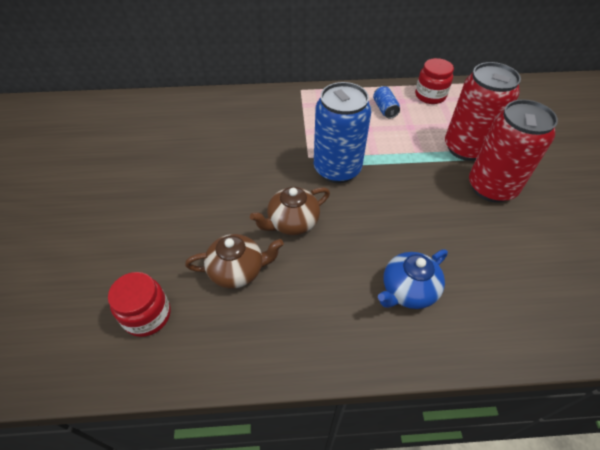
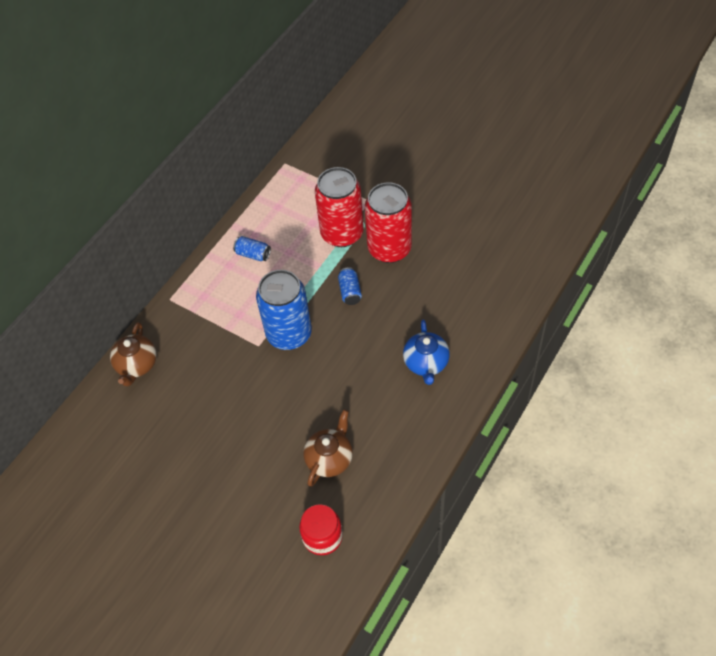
camera: 50 degrees left, 5 degrees up
brown teapot [250,187,330,235] -> brown teapot moved to [110,322,157,386]
red jar [415,58,454,104] -> none
none -> blue can [338,267,362,305]

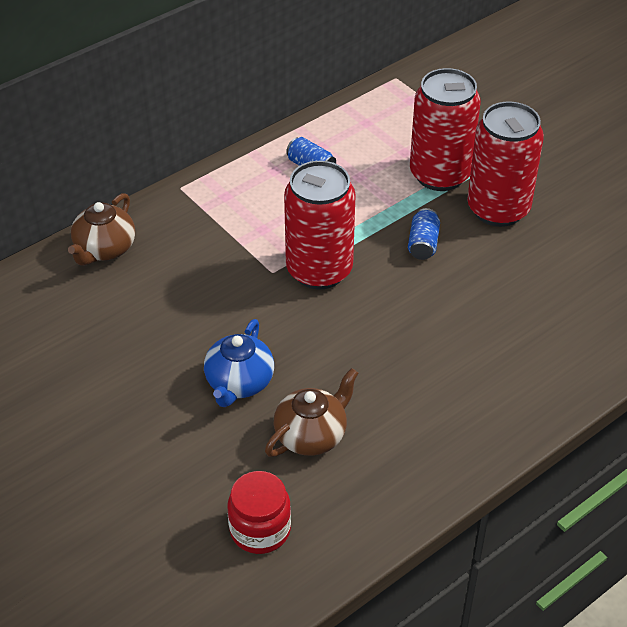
camera: 15 degrees right, 10 degrees down
blue can [256,270,312,350] -> red can [284,161,356,290]
blue teapot [403,320,450,385] -> blue teapot moved to [204,319,274,407]

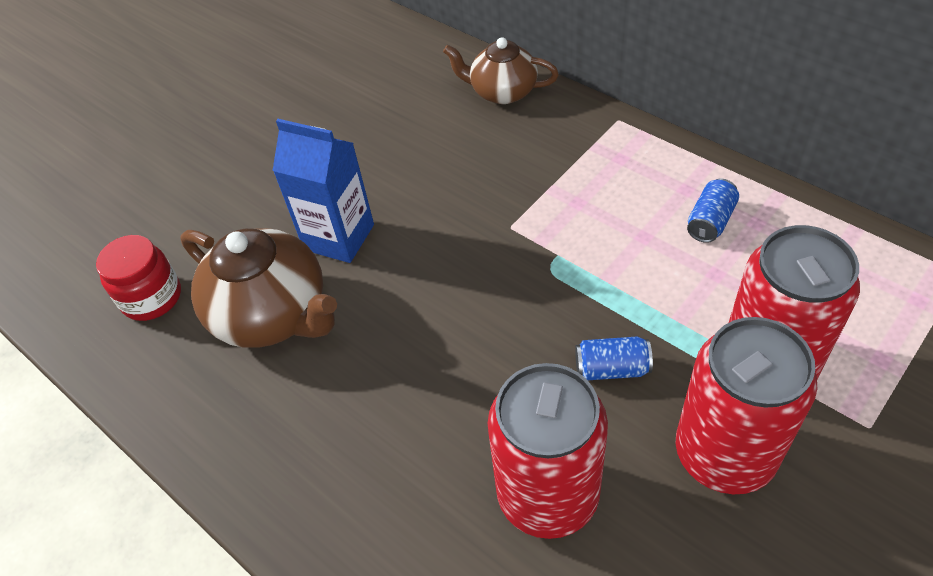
camera: 85 degrees right, 5 degrees up
blue teapot [204,319,274,407] -> blue carton [273,119,374,263]
brown teapot [265,368,358,457] -> brown teapot [180,228,337,348], size x1.54
red can [284,161,356,290] -> red can moved to [488,363,608,539]

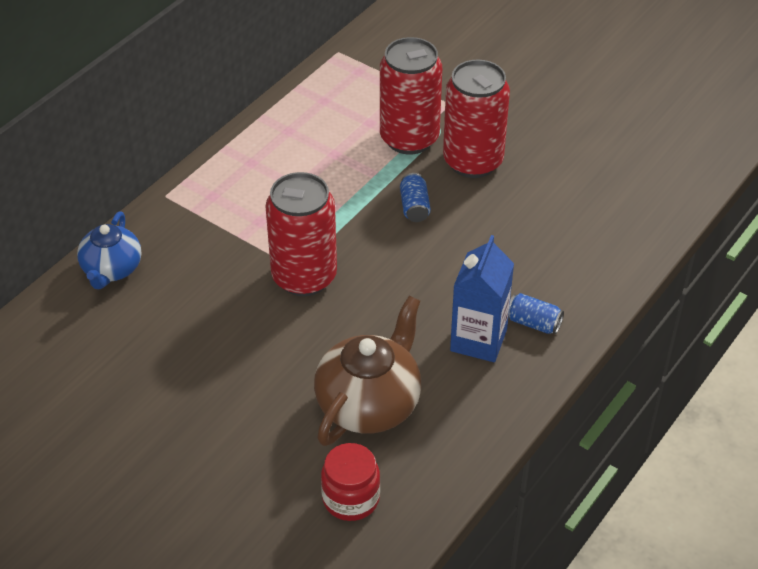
camera: 100 degrees left, 5 degrees down
blue carton [273,119,374,263] -> blue carton moved to [450,235,514,362]
brown teapot [443,37,559,104] -> blue teapot [77,212,141,289]
red can [488,363,608,539] -> red can moved to [265,172,337,296]
blue can [687,179,739,243] -> blue can moved to [509,293,564,334]

